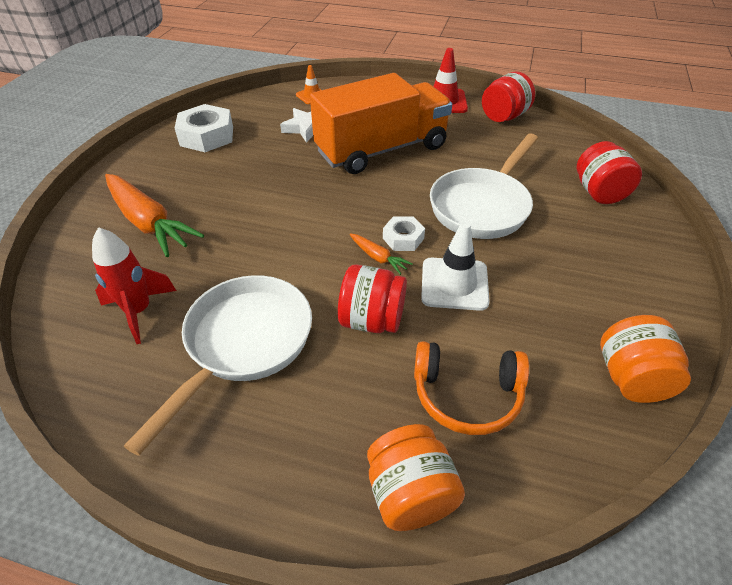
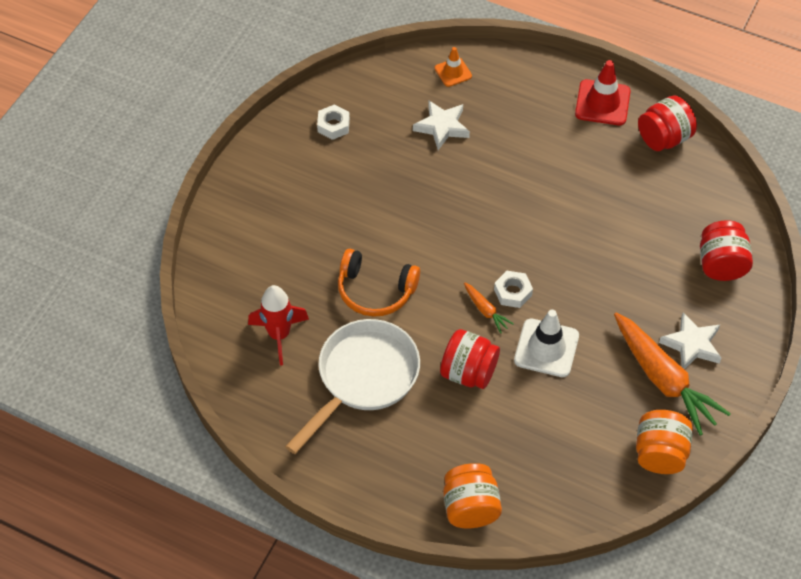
camera: 10 degrees right, 10 degrees up
orange carrot [105,174,204,257] -> orange carrot moved to [614,312,731,435]
white nut [175,104,233,152] -> white nut [317,104,350,140], size x0.57
orange truck [310,73,452,174] -> none
orange headphones [414,341,529,435] -> orange headphones moved to [338,249,420,317]
white pan [430,133,538,239] -> none
none -> white star [659,312,721,370]

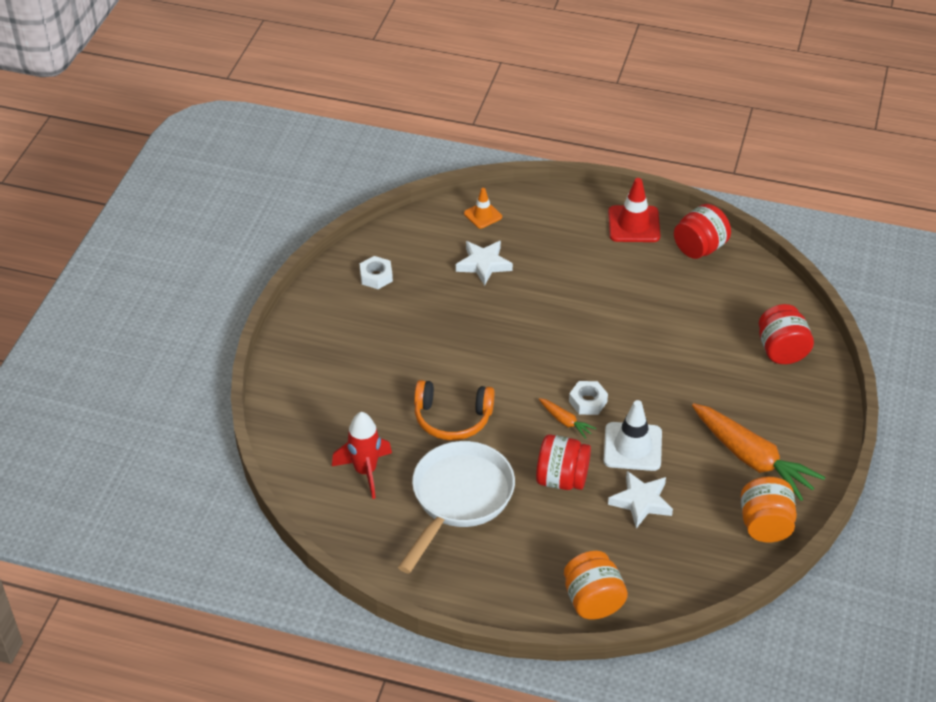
camera: 10 degrees left, 10 degrees down
white star [659,312,721,370] -> white star moved to [608,471,673,529]

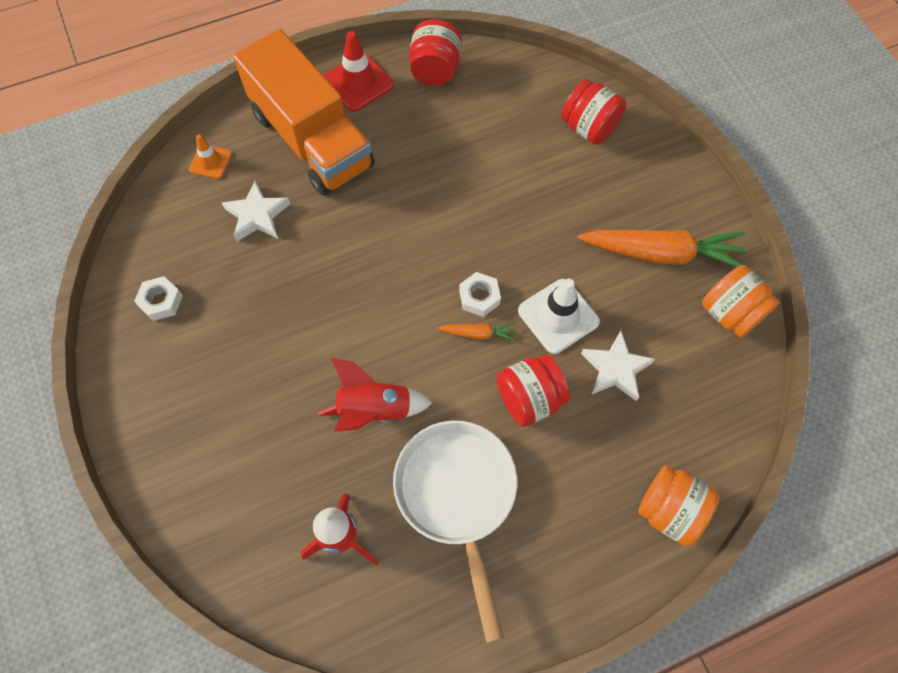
camera: 40 degrees left, 20 degrees up
orange headphones [414,380,495,440] -> red rocket [318,358,432,432]
none -> orange truck [233,29,375,196]

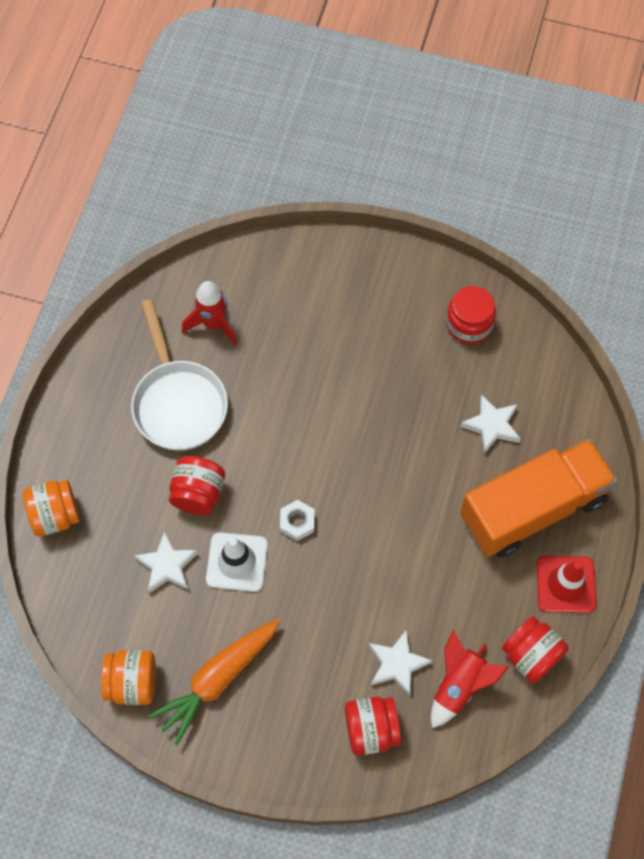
camera: 130 degrees right, 0 degrees up
white nut [134,276,183,321] -> red jar [446,286,496,344]
orange traffic cone [189,135,232,179] -> none
orange truck [233,29,375,196] -> orange truck turned 150 degrees clockwise [460,439,617,557]
red rocket [318,358,432,432] -> red rocket moved to [431,630,509,728]
white pan [393,421,517,643] -> white pan turned 45 degrees clockwise [131,299,228,451]
orange carrot [438,322,516,341] -> none
none -> white star [369,629,432,696]

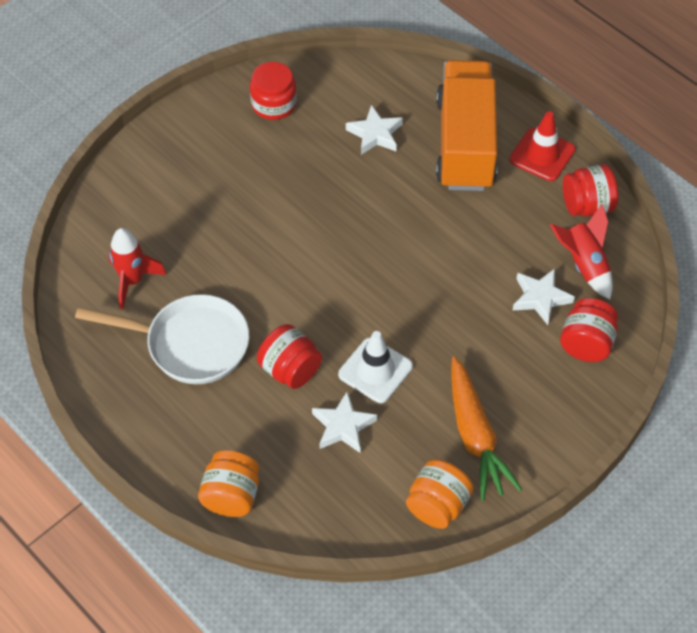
camera: 60 degrees left, 10 degrees down
white nut [280,500,315,541] -> none

